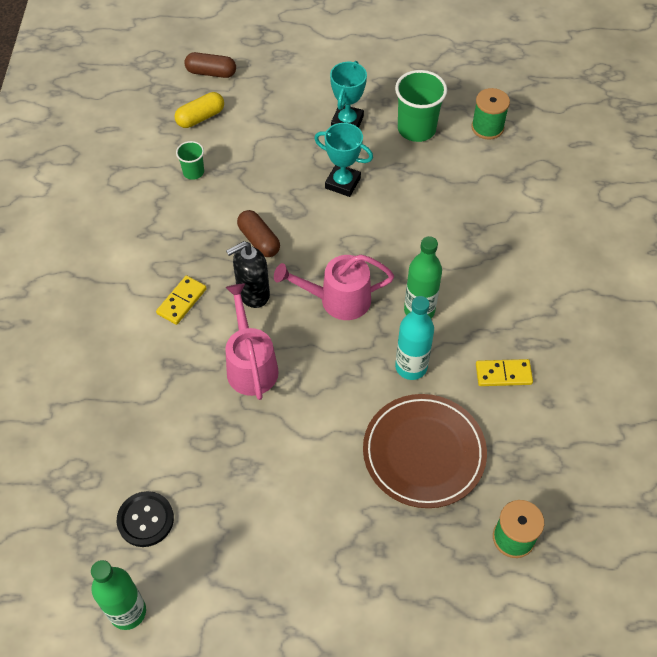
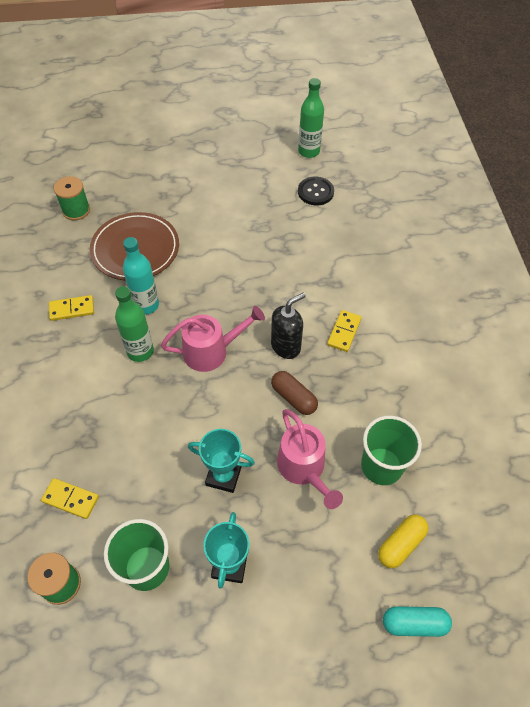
camera: 170 degrees right, 0 degrees up
green cup [176,141,204,180] -> green cup [361,416,422,485], size x1.87
brown capsule [184,52,236,78] -> turquoise capsule [383,606,452,637]
pink watering can [225,283,279,400] -> pink watering can moved to [277,409,343,509]
none -> yellow domino [41,478,99,519]

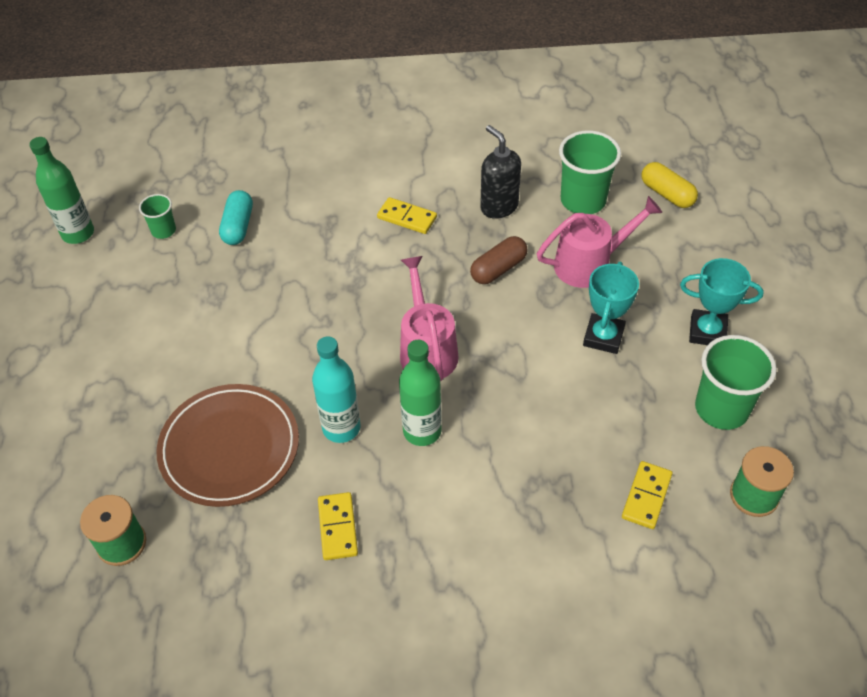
camera: 85 degrees left, 5 degrees down
black soap dispenser [271,292,306,359] -> black soap dispenser moved to [480,125,521,219]
black button [298,176,334,206] -> green cup [139,194,176,239]
turquoise capsule [383,606,452,637] -> turquoise capsule moved to [219,190,253,245]

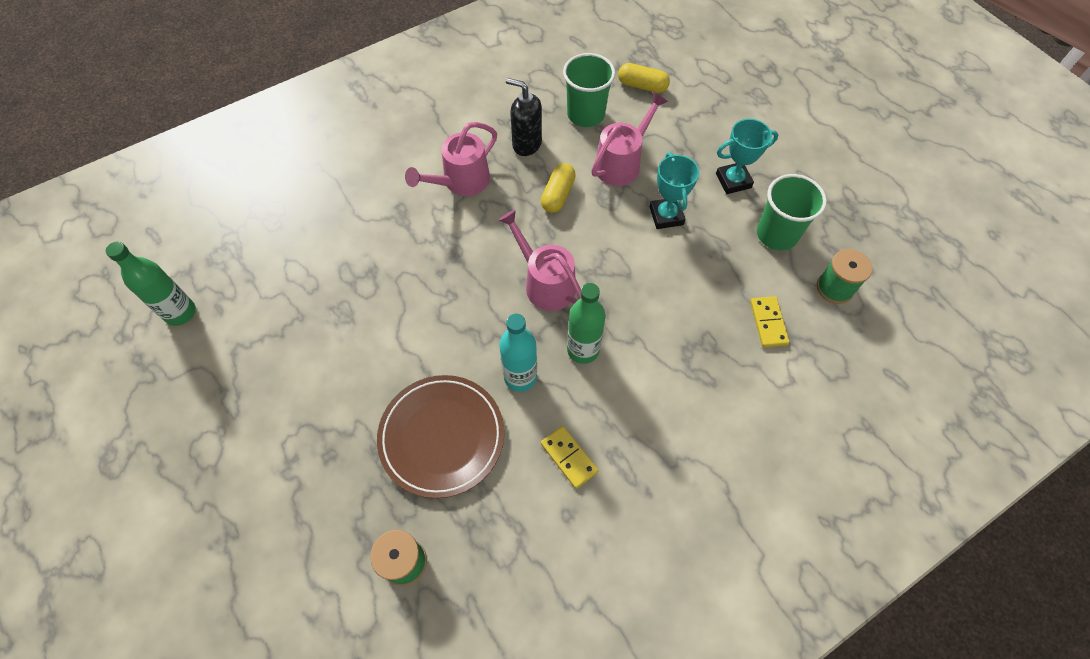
camera: 30 degrees left, 10 degrees up
green cup [139,194,176,239] -> none
turquoise capsule [219,190,253,245] -> none
yellow domino [377,197,437,234] -> pink watering can [405,122,497,196]
brown capsule [470,236,527,284] -> yellow capsule [541,163,576,213]

